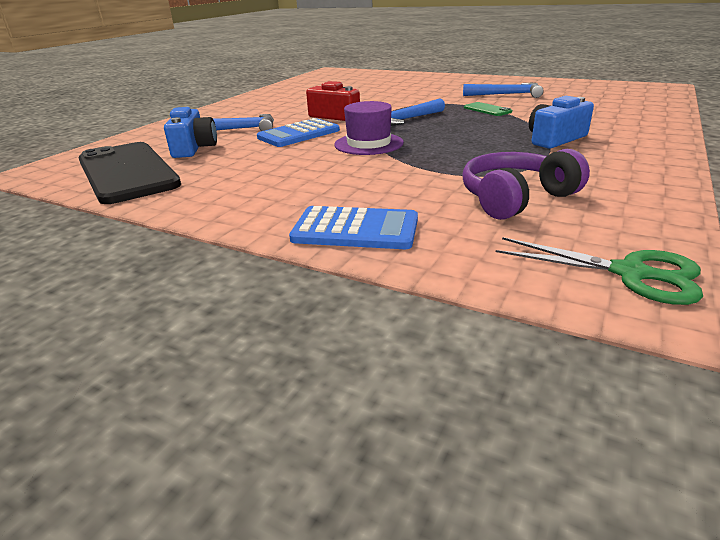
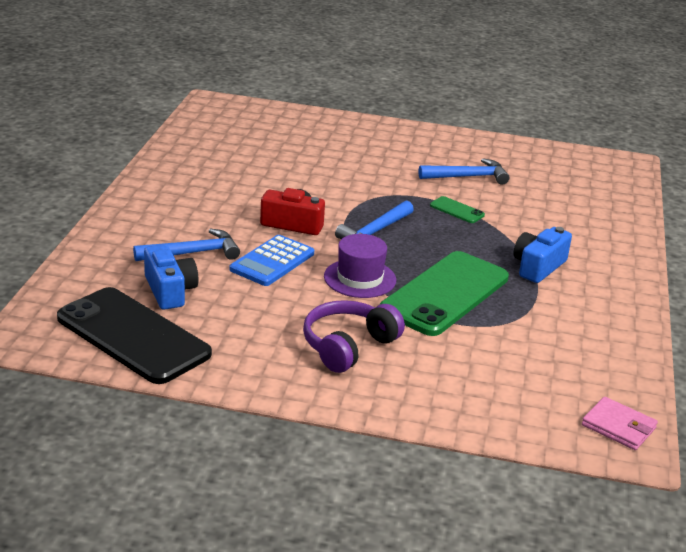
camera: 20 degrees left, 0 degrees up
blue calculator [289,206,418,249] -> none
purple headphones [462,149,590,220] -> purple headphones moved to [303,300,405,373]
green scissors [496,237,703,305] -> pink wallet [582,397,658,450]
none -> green phone [380,251,509,336]

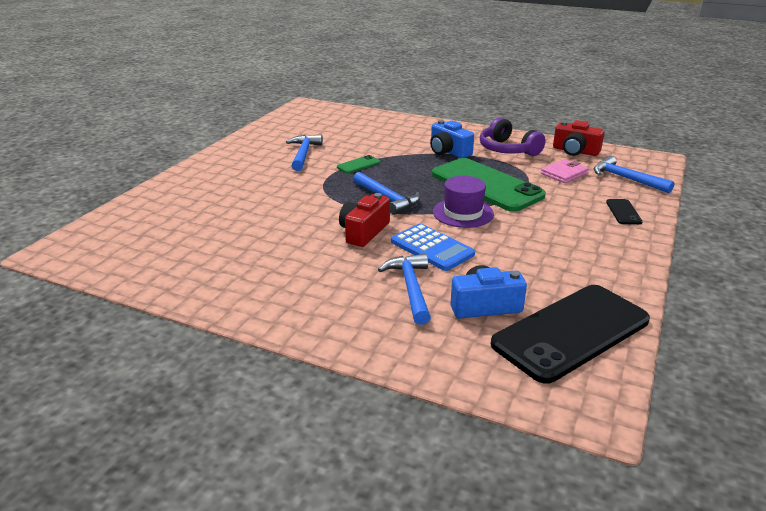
camera: 75 degrees left, 0 degrees up
purple headphones [303,300,405,373] -> purple headphones moved to [480,117,546,156]
pink wallet [582,397,658,450] -> pink wallet moved to [541,159,589,183]
none -> red camera [553,120,605,156]
none -> blue hammer [594,156,675,193]
none -> black phone [606,199,643,224]

